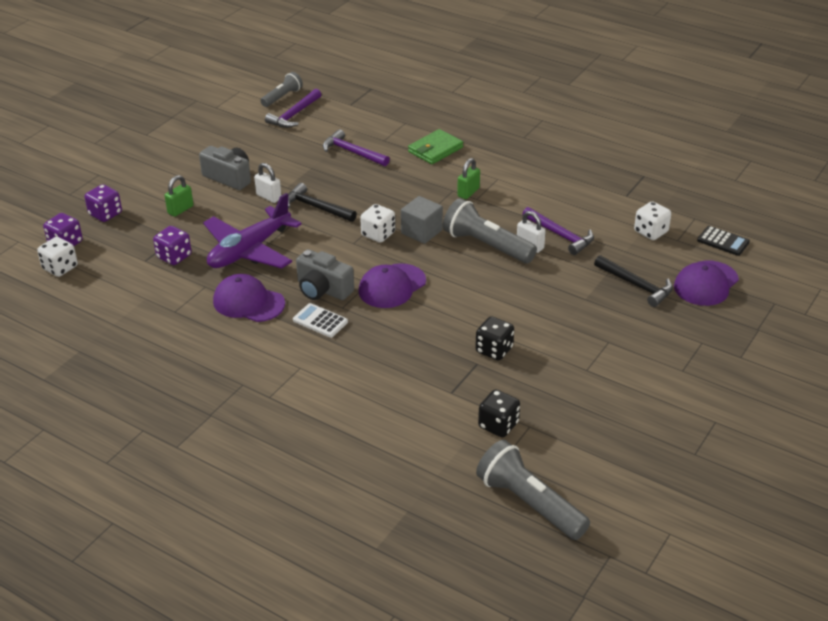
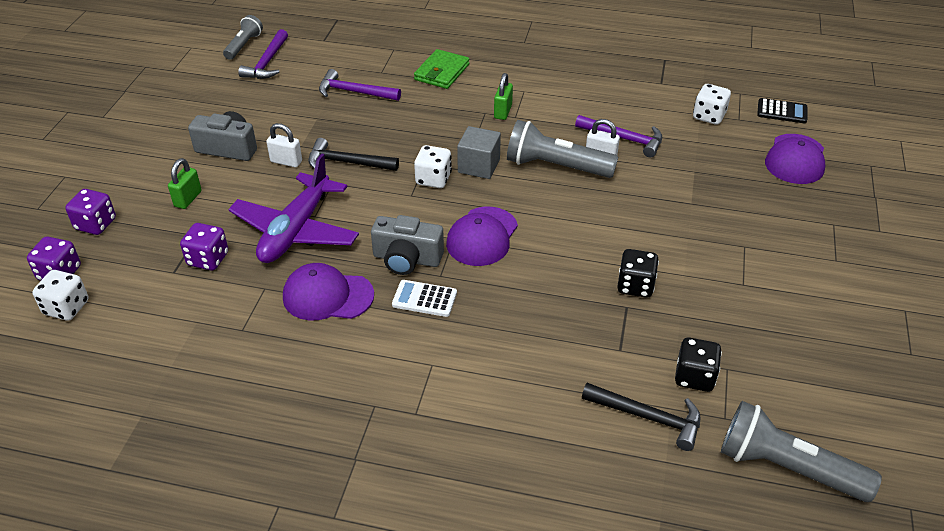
camera: 20 degrees left, 5 degrees up
black hammer [594,255,673,307] -> black hammer moved to [582,383,700,451]

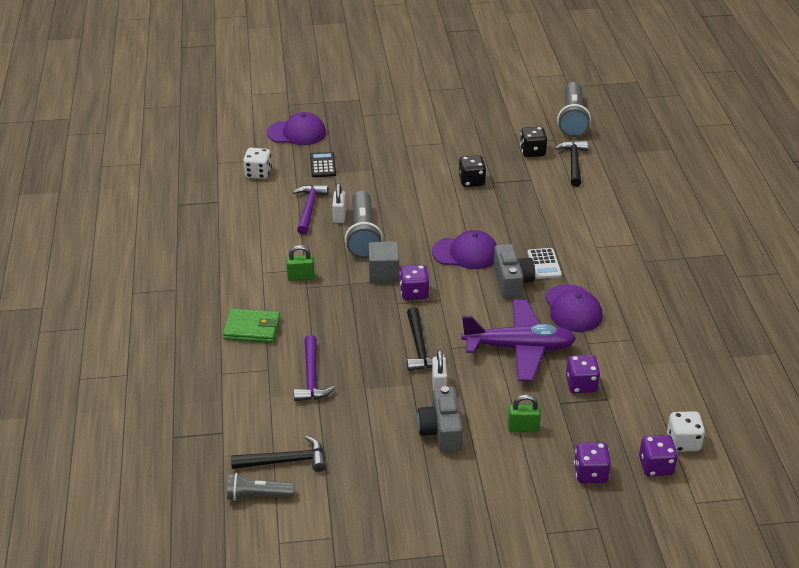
camera: 110 degrees left, 5 degrees down
purple hammer [238,29,288,79] -> black hammer [231,436,326,472]
white dice [414,145,452,188] -> purple dice [400,265,429,300]
black calculator [757,98,807,123] -> black calculator moved to [310,152,336,177]

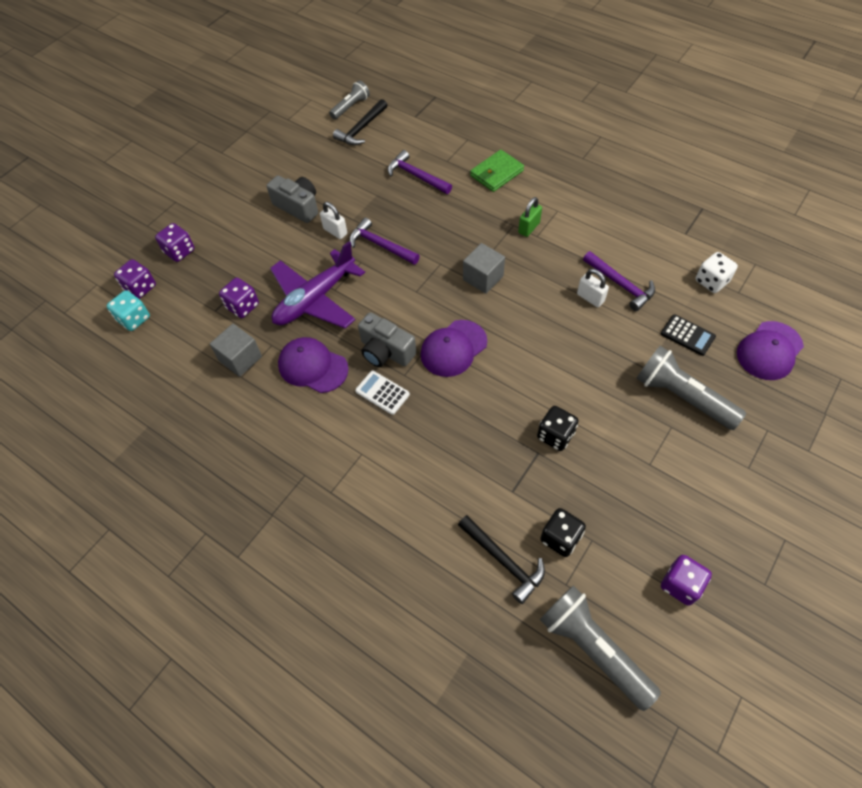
camera: 135 degrees right, 20 degrees up
grey flashlight [345,191,383,258] -> grey flashlight moved to [636,346,746,430]
purple dice [400,265,429,300] -> purple dice moved to [661,555,712,606]
black hammer [407,307,446,371] -> purple hammer [349,218,420,265]
green padlock [508,395,541,432] -> none
white dice [667,411,705,452] -> turquoise dice [107,290,150,331]
none -> grey cube [210,324,262,377]

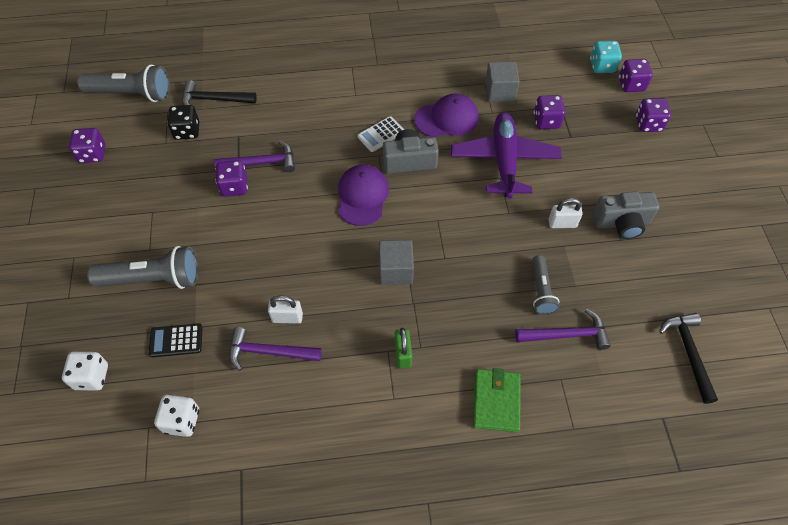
camera: 135 degrees right, 0 degrees up
grey flashlight [329,80,370,119] -> grey flashlight moved to [532,255,560,315]
purple hammer [349,218,420,265] -> purple hammer moved to [214,141,295,172]
white calculator [355,371,410,415] -> white calculator turned 150 degrees clockwise [357,116,404,152]
black dice [537,406,579,451] -> purple dice [215,160,248,197]
purple cap [737,321,804,380] -> white dice [62,352,108,391]

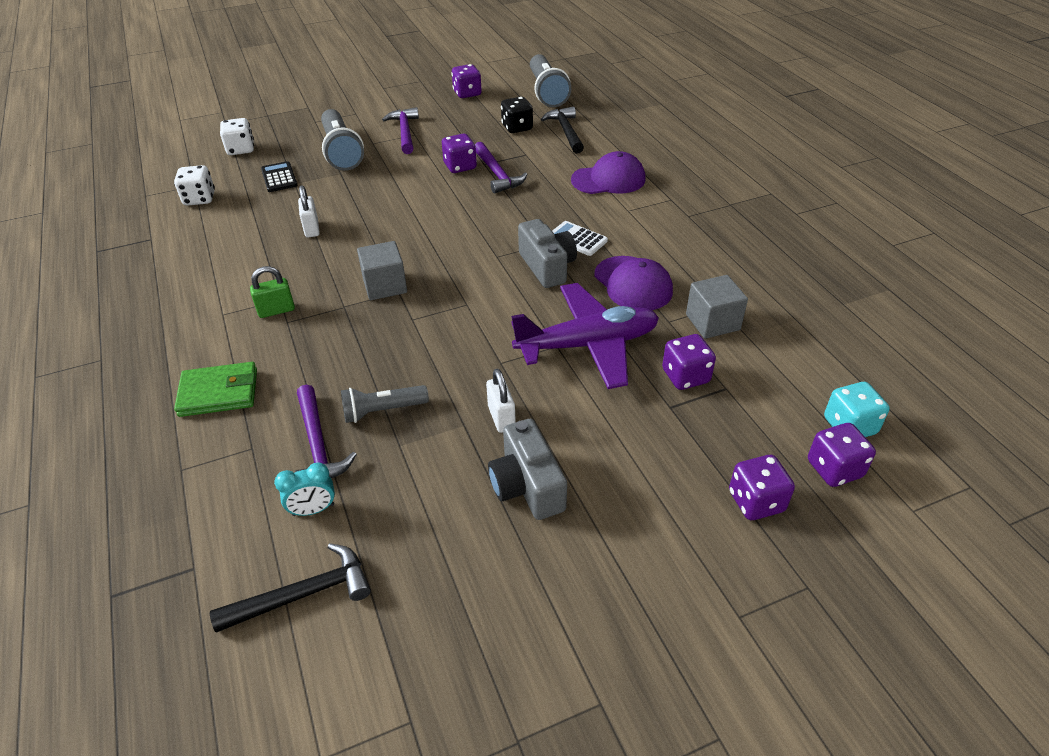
camera: 75 degrees right, 15 degrees down
purple hammer [229,327,322,371] -> purple hammer moved to [382,107,419,154]
purple cap [338,165,389,226] -> purple cap moved to [571,151,646,194]
none -> turquoise clock [274,462,335,516]

